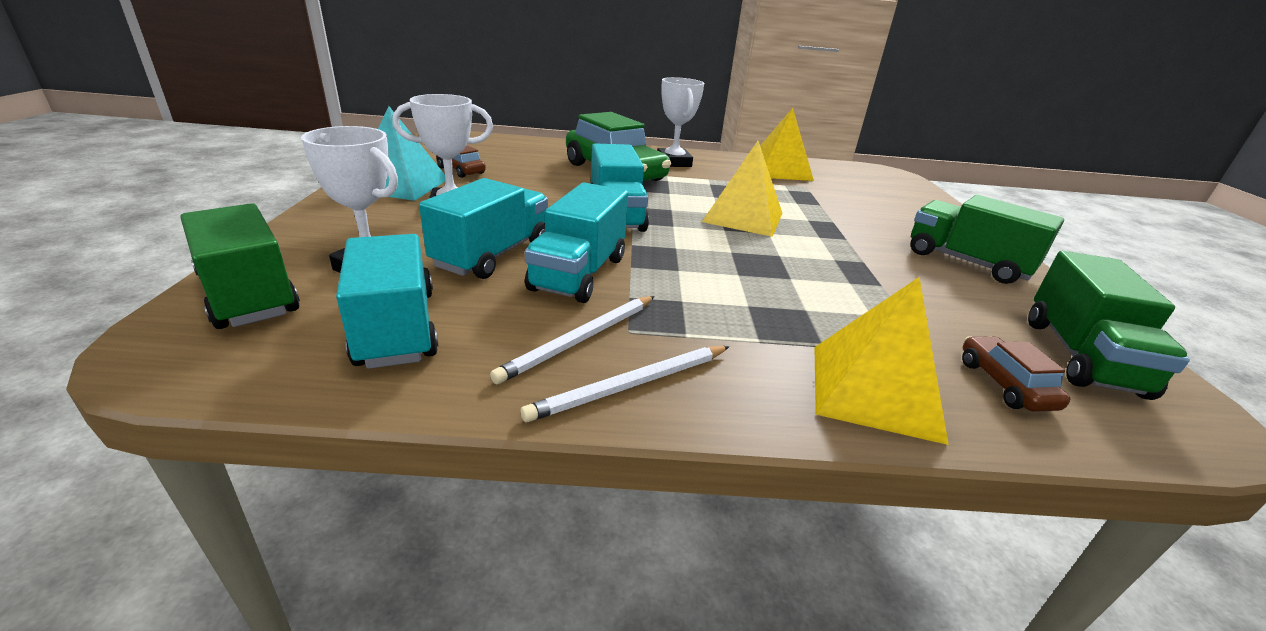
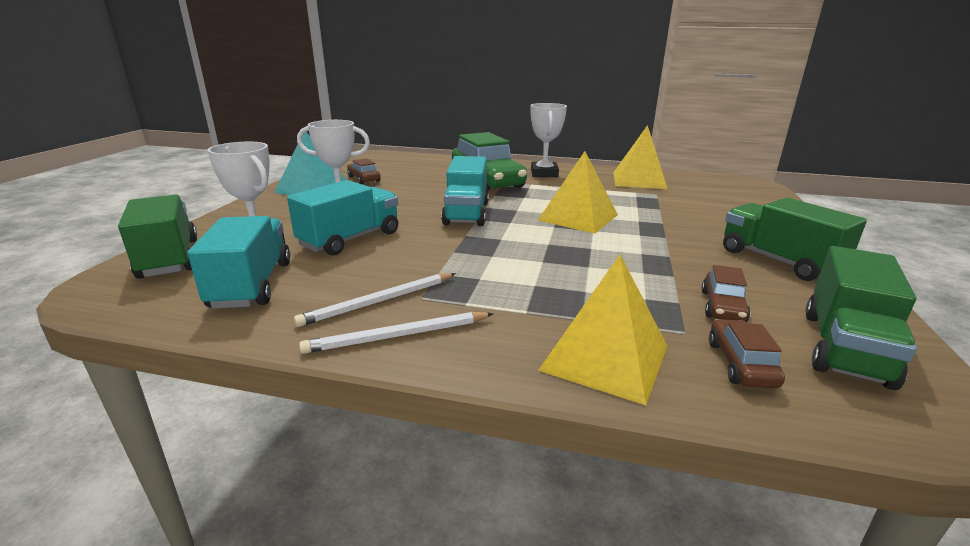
camera: 15 degrees right, 5 degrees down
turquoise truck [525,182,628,303] -> none
none -> brown car [702,265,750,322]

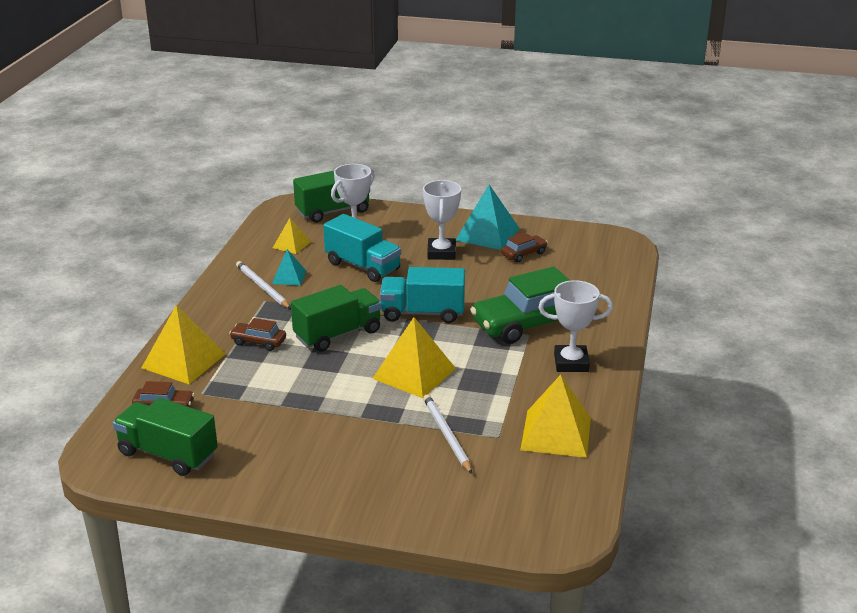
camera: 90 degrees right, 5 degrees up
turquoise truck [187,216,290,309] -> yellow pyramid [273,218,311,254]
white pencil [299,312,493,354] -> white pencil moved to [423,394,472,474]
brown car [702,265,750,322] -> brown car moved to [229,318,286,351]
green truck [723,198,867,281] -> green truck moved to [291,285,382,352]
none -> turquoise pyramid [272,249,306,286]

